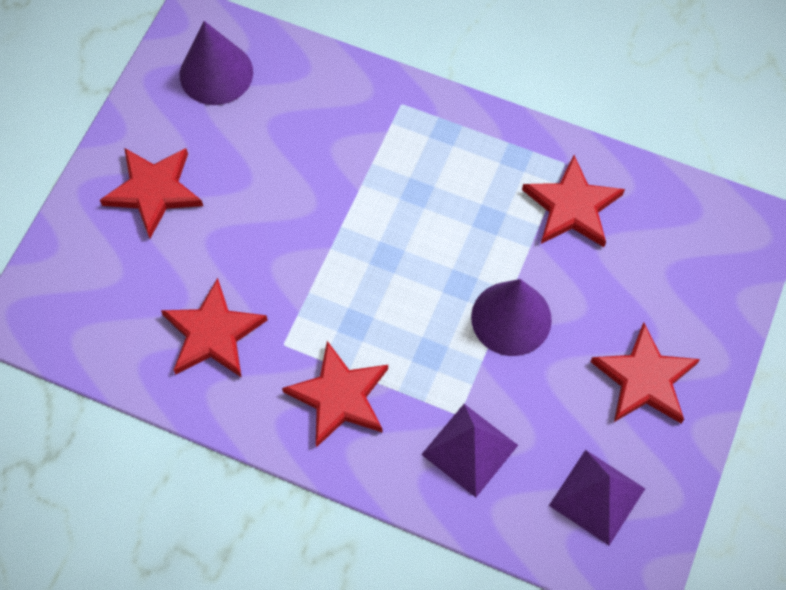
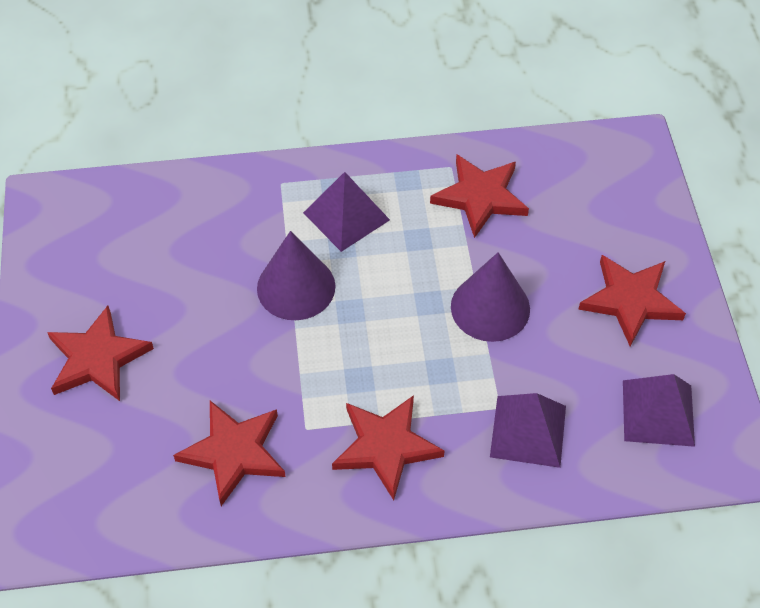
camera: 30 degrees left, 10 degrees down
purple cone [180,21,253,105] -> purple cone moved to [257,231,335,320]
none -> purple pyramid [303,172,390,252]

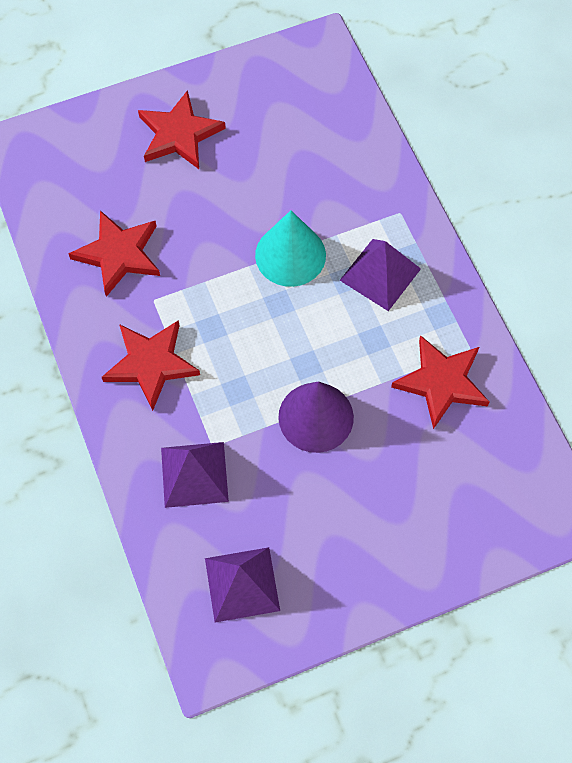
camera: 75 degrees right, 10 degrees up
purple cone [257,231,335,320] -> turquoise cone [255,210,326,287]
red star [578,255,686,346] -> none

